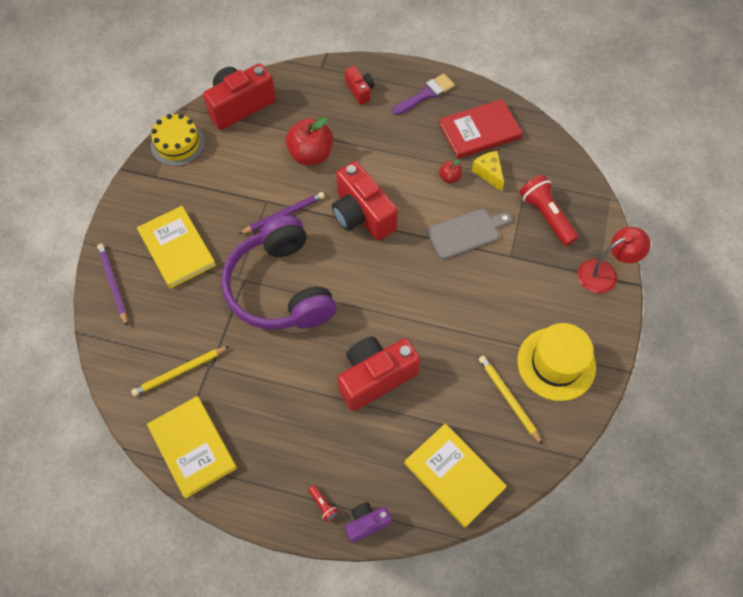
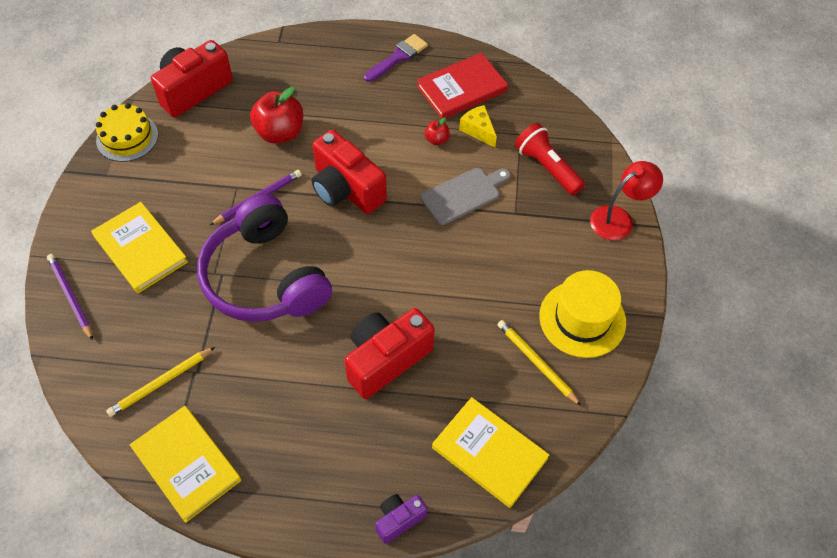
camera: 10 degrees left, 5 degrees down
red flashlight [308,485,338,522] -> none
red camera [345,66,374,105] -> none

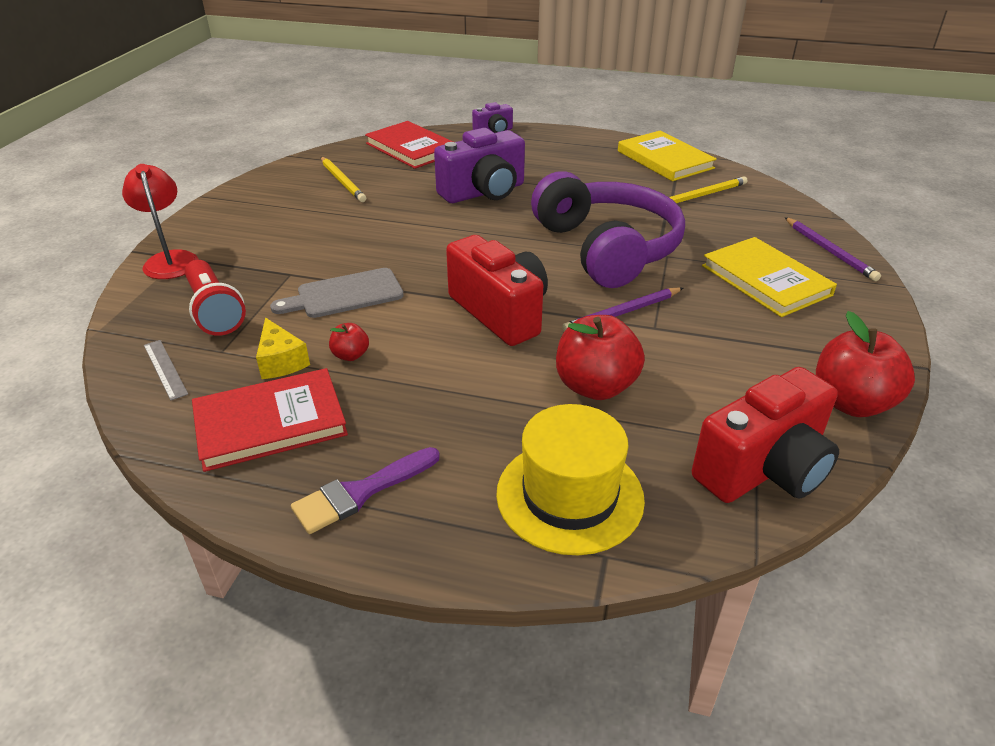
camera: 170 degrees left, 20 degrees down
yellow cake [96,103,158,162] -> red apple [816,311,915,417]
red camera [344,308,435,399] -> purple camera [434,128,525,203]
yellow book [432,397,549,508] -> red book [365,121,453,169]
yellow hat [539,270,626,358] -> yellow hat moved to [496,404,645,555]
red lamp [590,161,663,240] -> red lamp turned 90 degrees clockwise [122,164,199,279]
none -> grey ruler [144,340,188,401]

